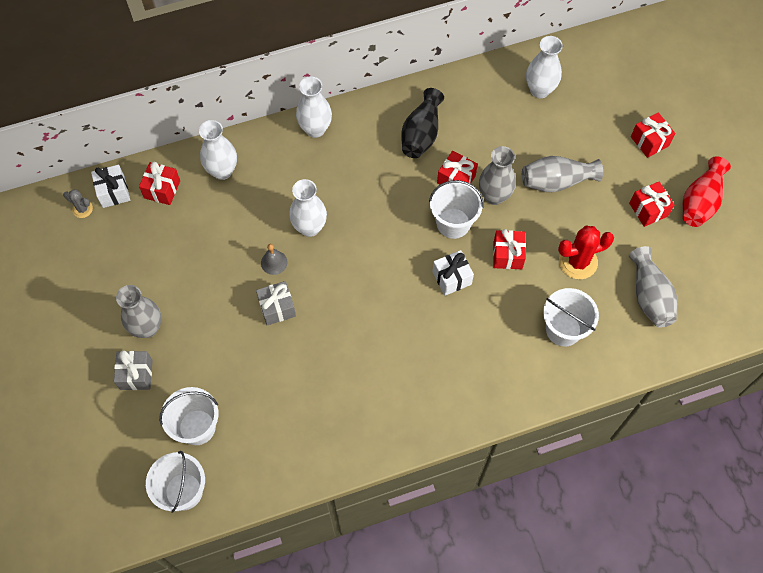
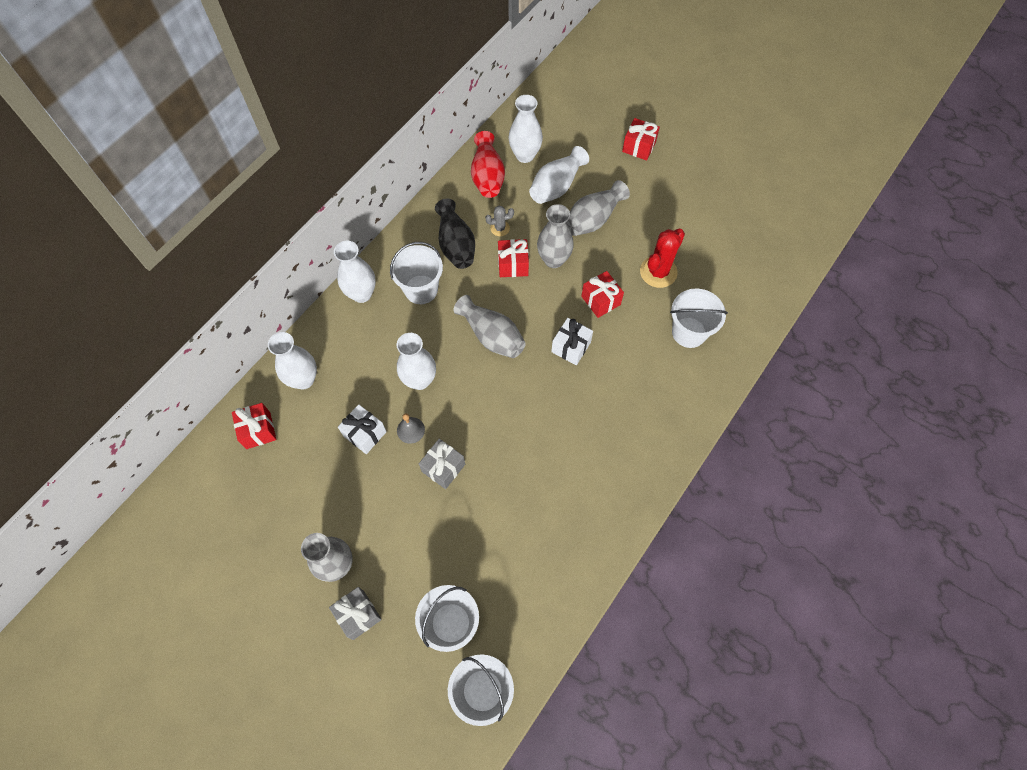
camera: 35 degrees left, 0 degrees up
grey cactus [63,189,93,218] -> grey cactus moved to [485,206,514,236]
white gift [91,165,130,208] -> white gift moved to [338,404,387,454]
white bucket [429,180,484,239] -> white bucket moved to [390,242,443,304]
red gift [629,182,675,227] -> none
grey vase [629,246,677,328] -> grey vase moved to [453,295,526,358]
red vase [683,157,731,227] -> red vase moved to [471,131,505,198]
none -> white vase [529,146,589,204]

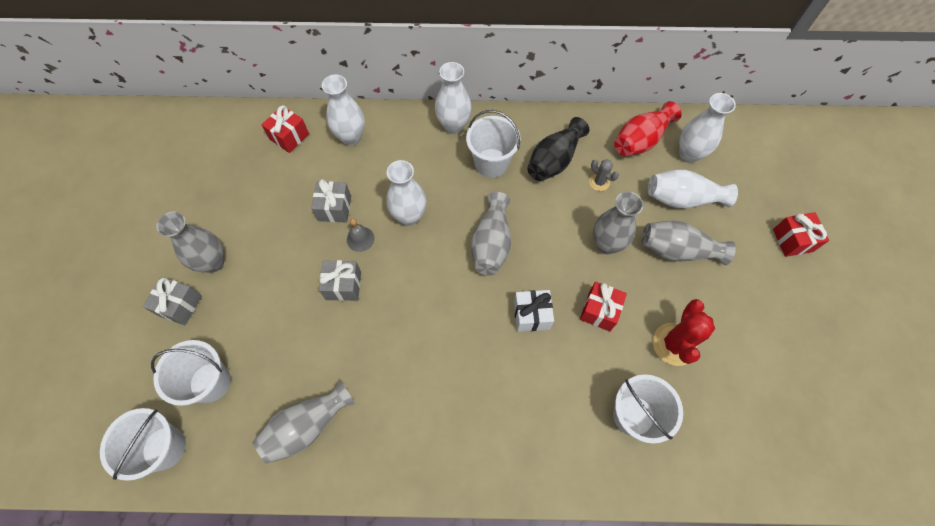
camera: 55 degrees right, 0 degrees up
white gift [338,404,387,454] -> grey gift [311,179,351,222]
red gift [498,239,529,277] -> none
red cactus [640,229,685,288] -> red cactus turned 75 degrees counterclockwise [653,299,715,366]
none -> grey vase [252,381,355,464]

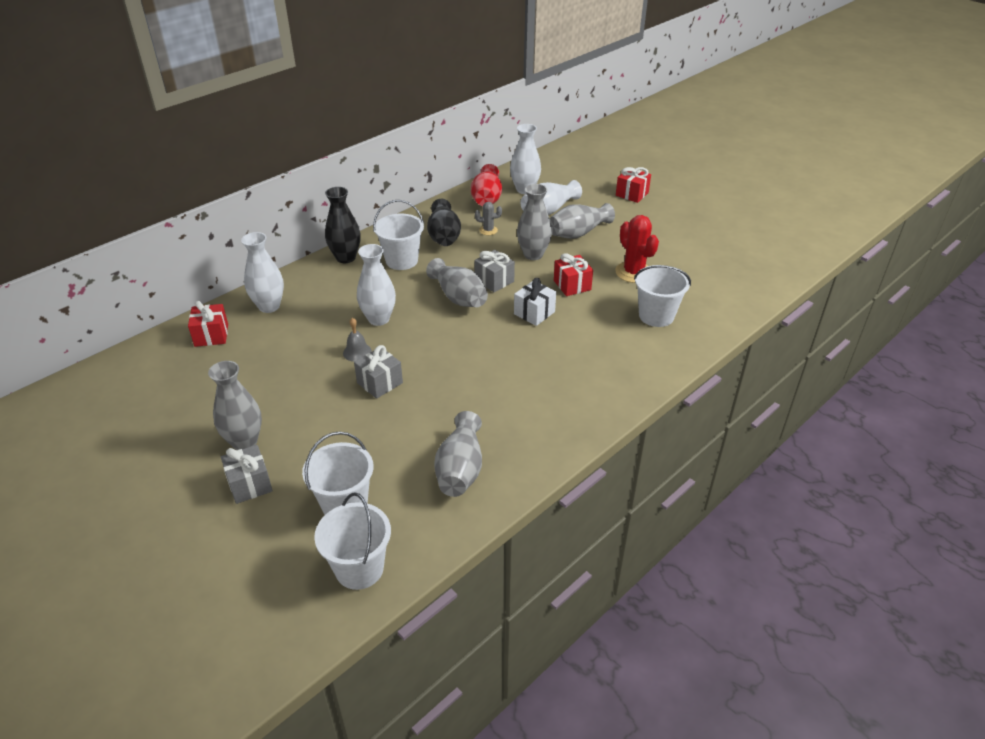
camera: 45 degrees left, 25 degrees down
grey gift [311,179,351,222] -> grey gift moved to [474,250,515,292]
white vase [435,62,472,134] -> black vase [325,187,361,263]

